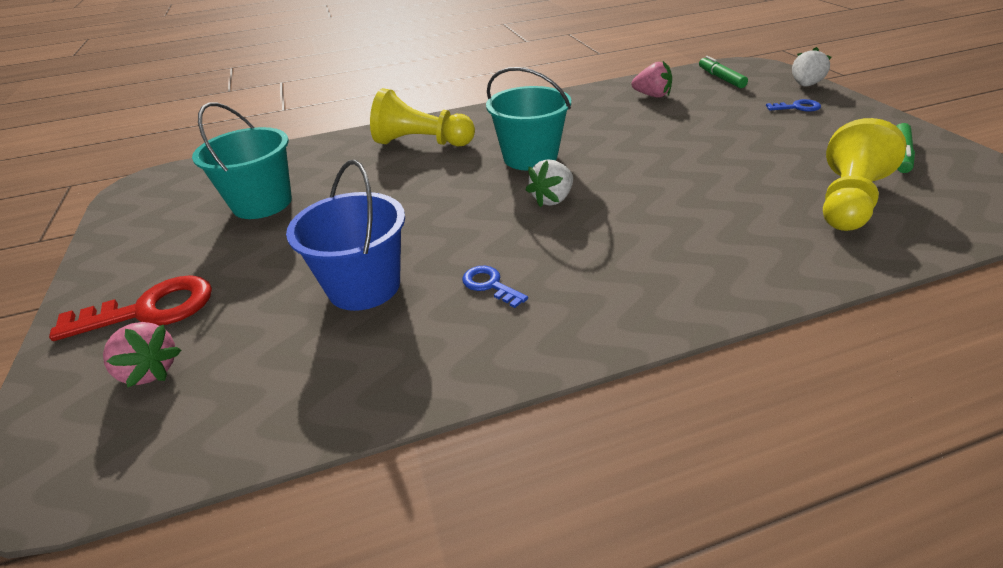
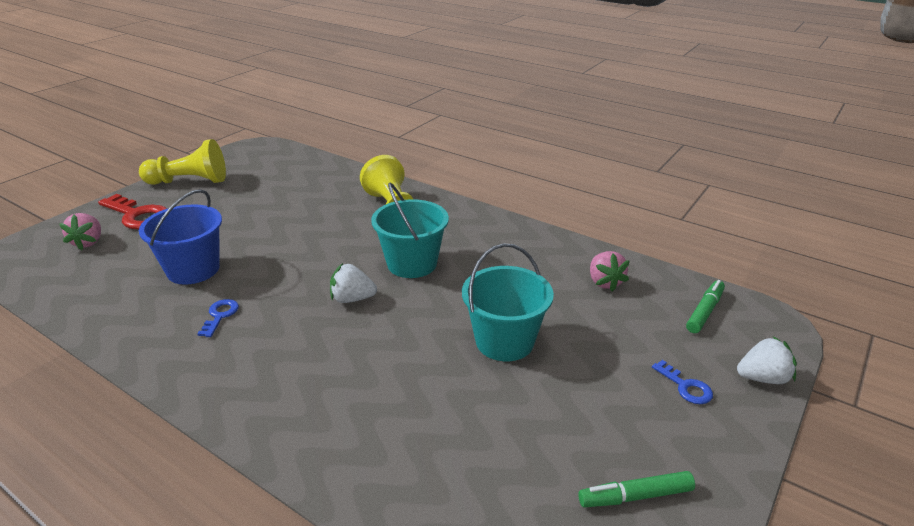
camera: 50 degrees right, 5 degrees down
turquoise bucket [192,102,292,219] -> turquoise bucket moved to [462,243,554,361]
yellow pawn [823,118,907,231] -> yellow pawn moved to [139,139,226,185]

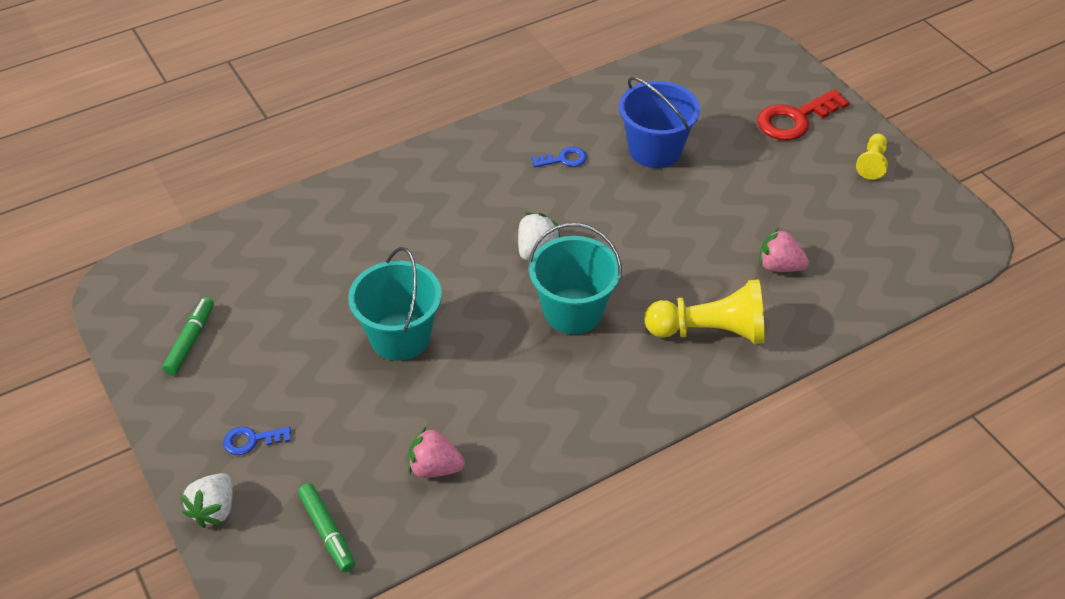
camera: 115 degrees right, 15 degrees up
pink strawberry [59,213,101,250] -> pink strawberry moved to [759,228,809,272]
yellow pawn [139,139,226,185] -> yellow pawn [856,134,888,180], size x0.54
blue key [197,299,239,337] -> blue key turned 45 degrees counterclockwise [532,147,587,167]

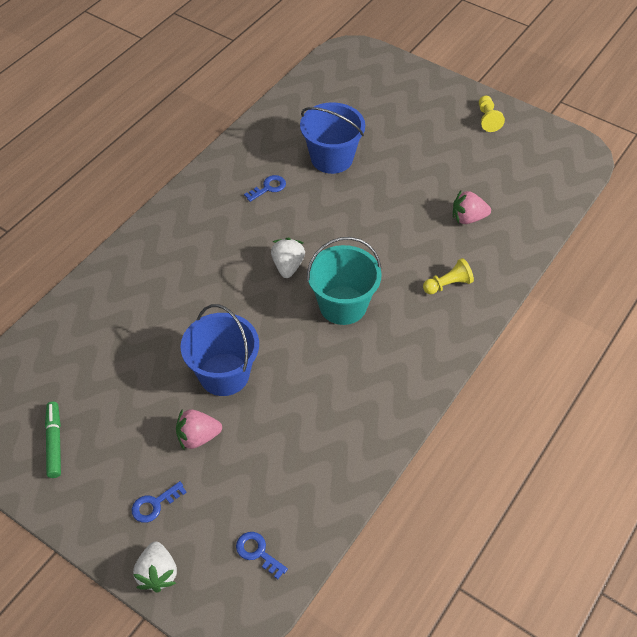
camera: 25 degrees left, 5 degrees up
green marker [298,483,355,572] -> blue key [236,532,288,579]
turquoise bucket [348,247,442,361] -> blue bucket [180,304,259,396]
pink strawberry [408,427,465,478] -> pink strawberry moved to [176,409,222,450]
yellow pawn [644,280,765,344] -> yellow pawn [423,258,474,294], size x0.54
red key [757,89,850,140] -> none

